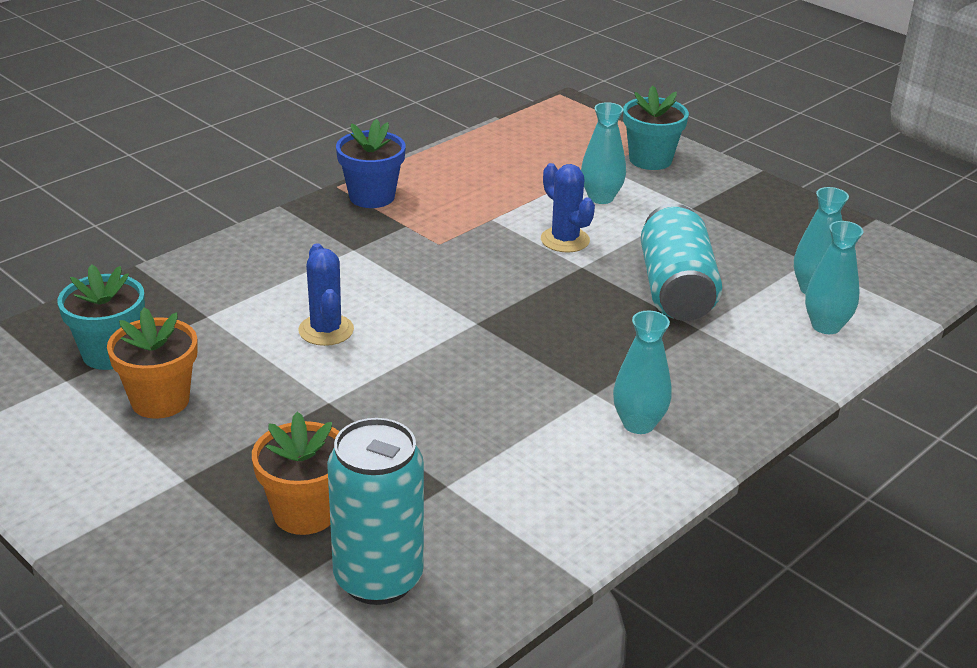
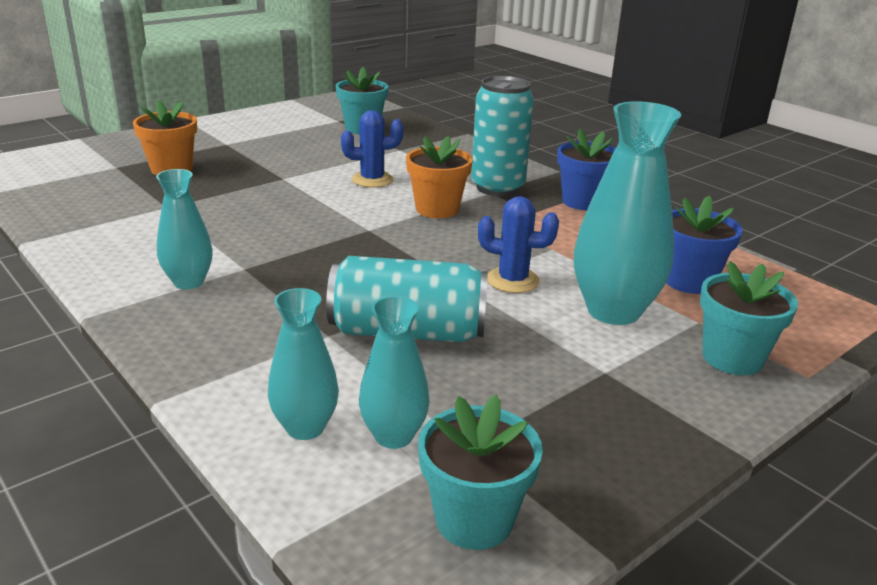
camera: 95 degrees right, 5 degrees down
orange flower pot [107,307,198,419] -> orange flower pot moved to [406,136,473,218]
turquoise can [327,418,424,605] -> turquoise can moved to [471,76,534,196]
blue cactus [541,163,595,252] -> blue cactus turned 45 degrees clockwise [478,196,559,293]
turquoise vase [581,102,626,204] -> turquoise vase [574,101,681,325], size x1.75
none -> turquoise flower pot [418,395,543,550]
none -> blue flower pot [666,196,743,294]

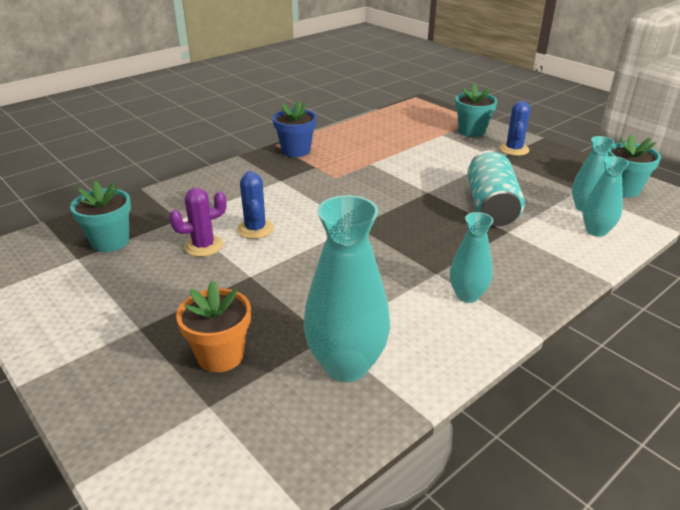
camera: 90 degrees left, 5 degrees up
orange flower pot [406,136,473,218] -> none
turquoise can [471,76,534,196] -> none
blue cactus [478,196,559,293] -> blue cactus moved to [499,101,531,156]
turquoise vase [574,101,681,325] -> turquoise vase moved to [303,195,390,382]
blue flower pot [666,196,743,294] -> none
none -> purple cactus [169,188,227,257]

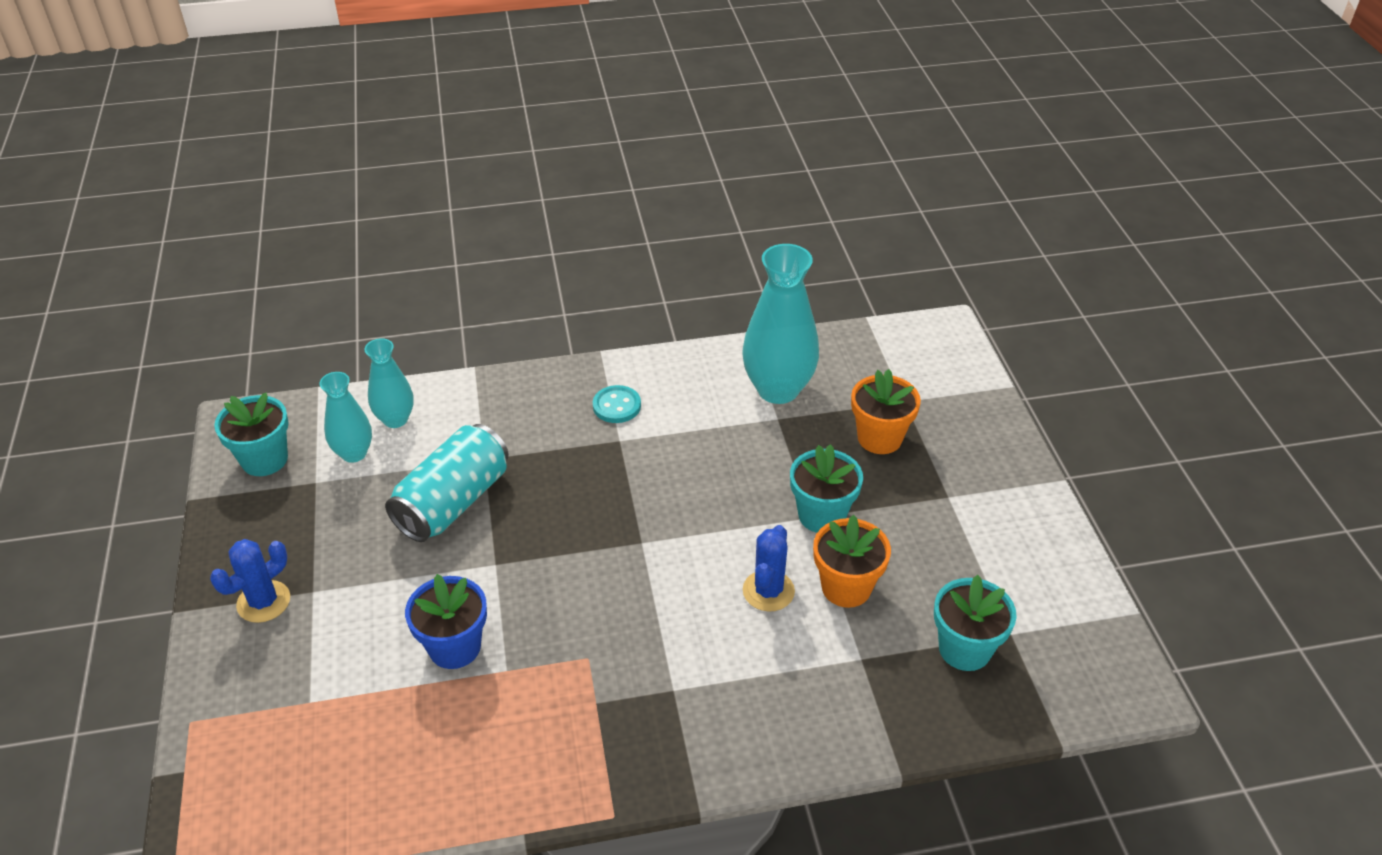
camera: 150 degrees left, 10 degrees up
purple cactus [169,188,227,257] -> orange flower pot [813,515,891,608]
blue flower pot [273,100,317,157] -> blue flower pot moved to [405,574,487,669]
turquoise vase [450,212,493,303] -> turquoise button [593,385,641,423]
turquoise flower pot [455,84,497,137] -> turquoise flower pot moved to [790,444,863,533]

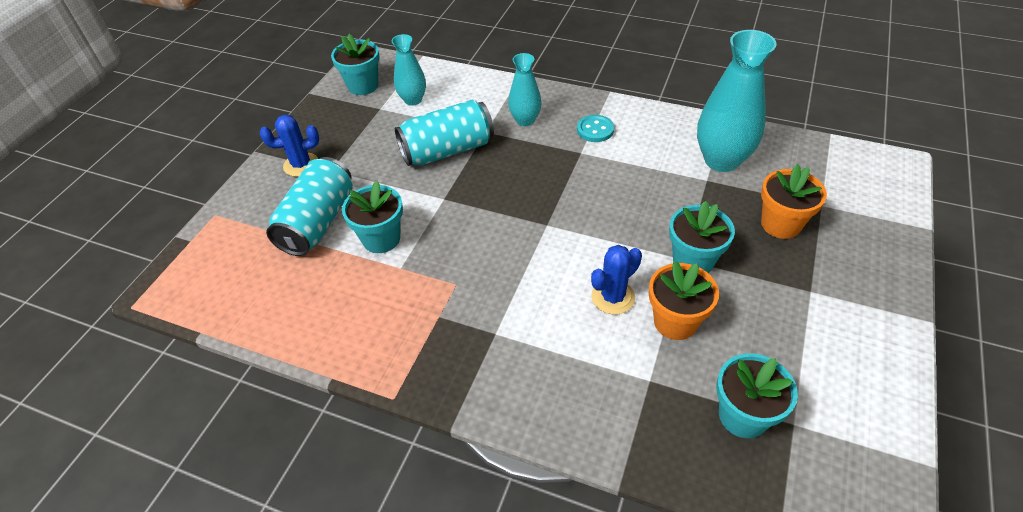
camera: 35 degrees right, 5 degrees up
turquoise vase [364,338,414,428] -> turquoise vase moved to [508,53,542,126]
blue flower pot [405,574,487,669] -> turquoise flower pot [342,181,403,253]
none -> turquoise can [266,157,353,256]

